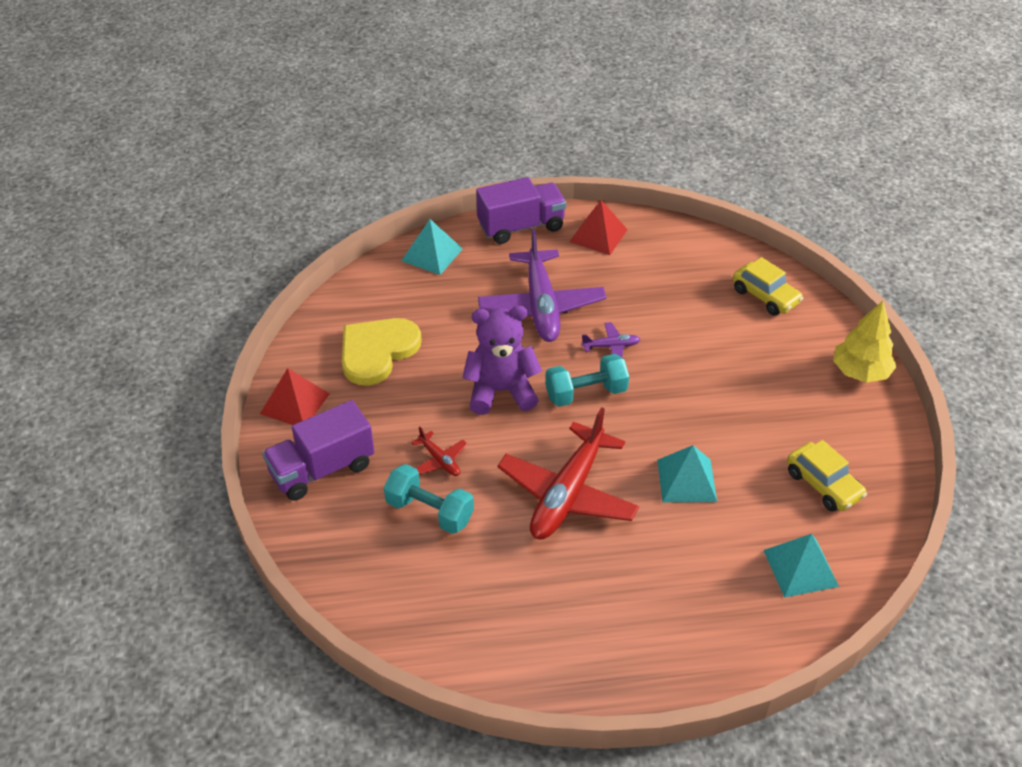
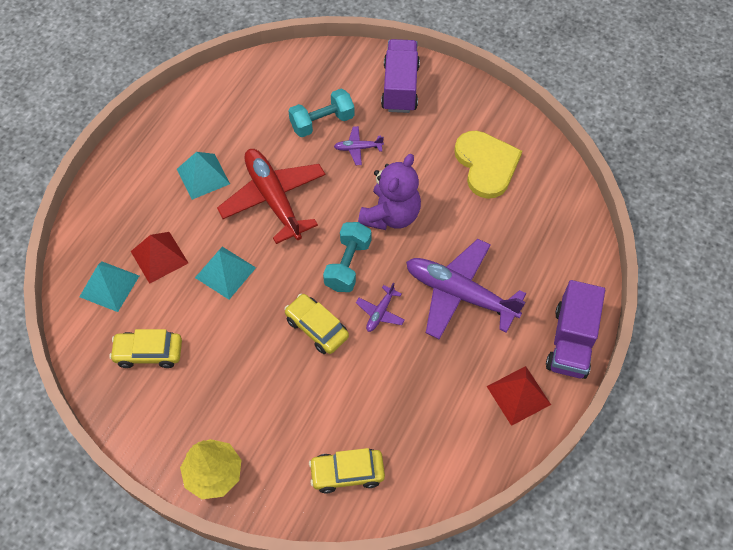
camera: 125 degrees right, 15 degrees up
red pyramid [260,368,329,425] -> red pyramid moved to [131,232,188,284]
turquoise pyramid [401,219,463,275] -> turquoise pyramid moved to [177,152,230,200]
red plane [411,427,468,476] -> purple plane [334,126,384,165]
none -> yellow car [284,294,349,354]

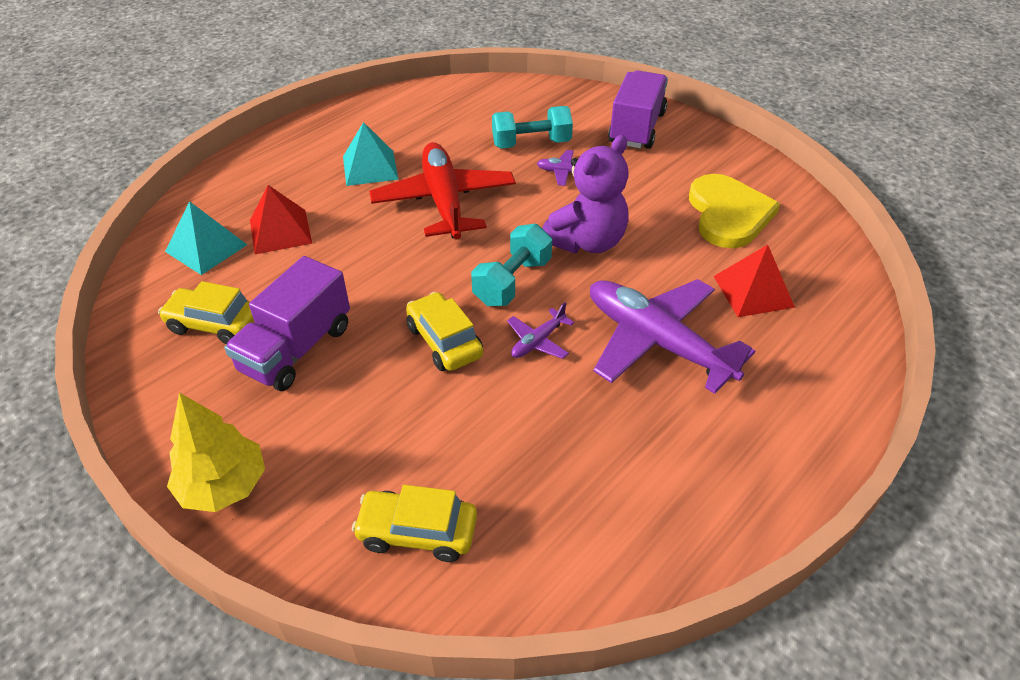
camera: 15 degrees right, 15 degrees down
turquoise pyramid [195,247,256,299] -> none
red pyramid [487,366,551,426] -> red pyramid moved to [713,245,795,317]
purple truck [546,280,605,379] -> purple truck moved to [224,256,350,391]

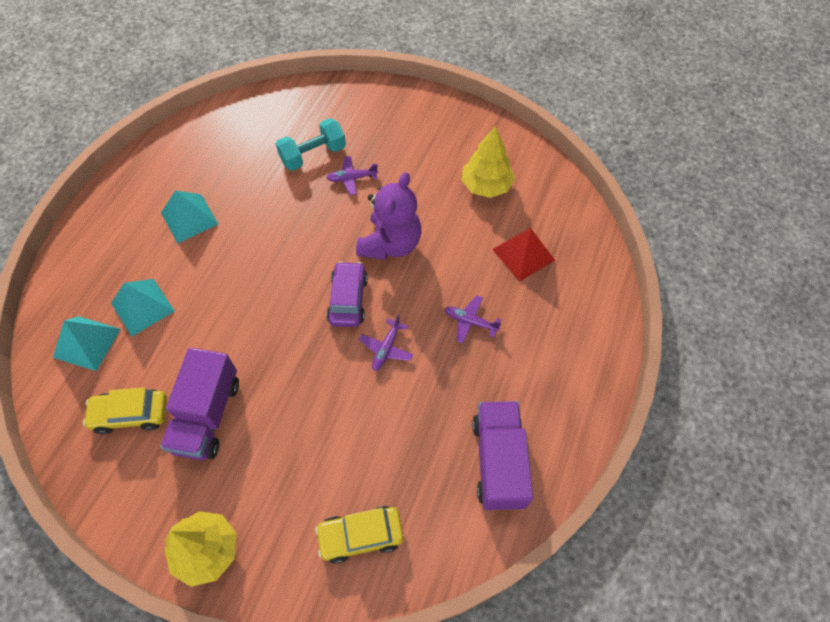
camera: 20 degrees left, 15 degrees up
red pyramid [250,185,312,254] -> turquoise pyramid [111,279,175,337]
red plane [369,142,516,239] -> none
yellow car [406,292,483,371] -> none
turquoise dumbbell [471,224,552,306] -> purple car [327,261,368,327]
purple plane [590,279,756,394] -> purple plane [445,295,501,343], size x0.43
purple truck [608,70,668,149] -> purple truck moved to [472,401,533,510]
yellow heart [689,174,780,248] -> yellow tree [462,126,515,198]

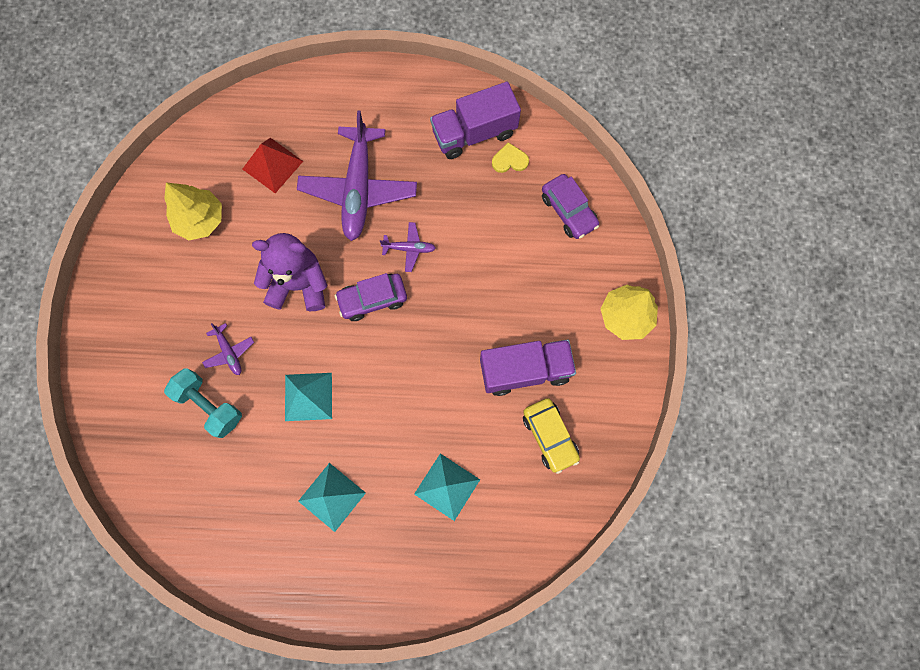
camera: 110 degrees left, 15 degrees up
turquoise pyramid [53,316,121,371] -> turquoise pyramid moved to [285,373,332,421]
yellow car [315,506,404,564] -> purple car [542,174,599,239]
purple plane [445,295,501,343] -> purple plane [297,110,417,241], size x2.30
none -> yellow heart [492,142,529,173]

